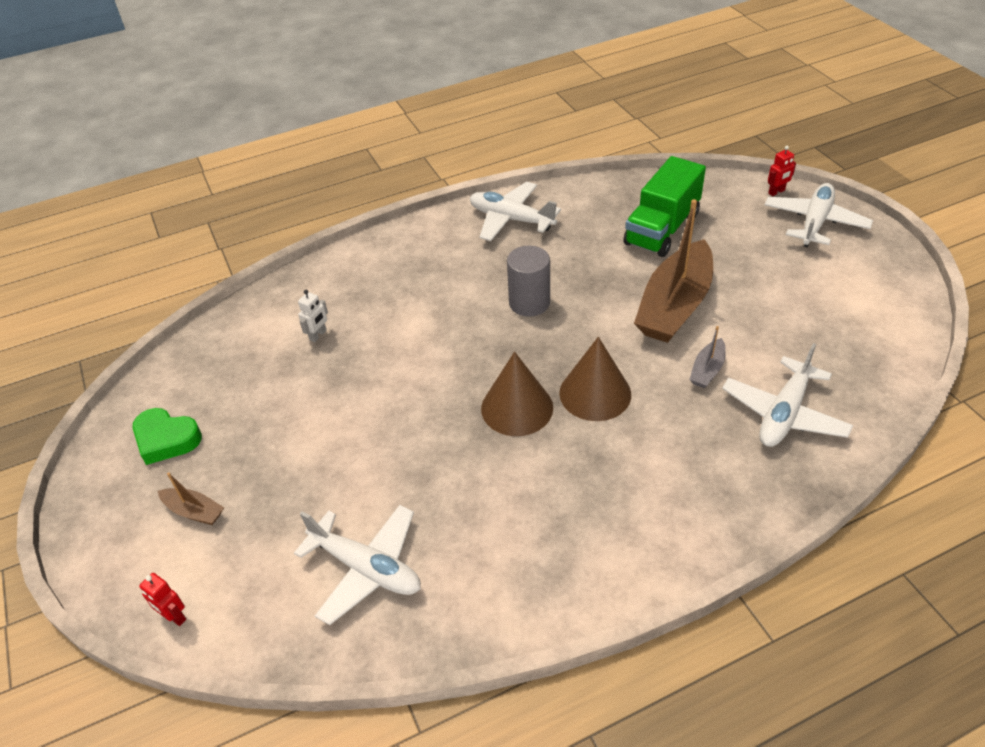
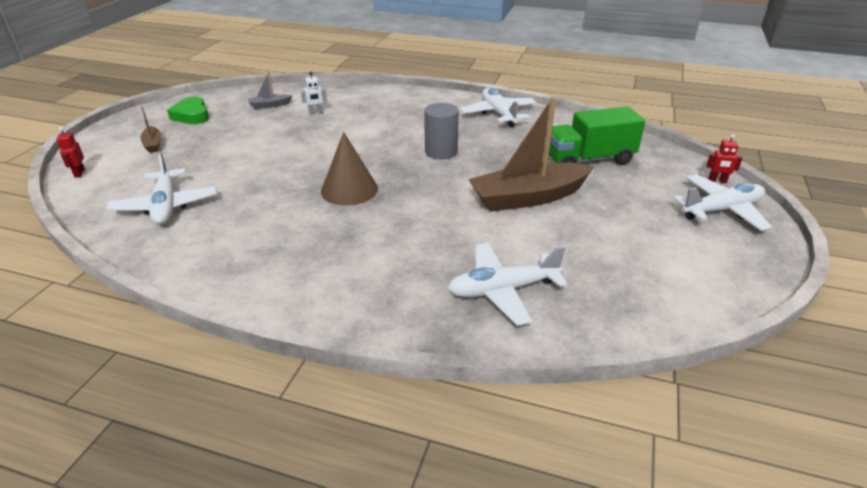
camera: 40 degrees right, 10 degrees down
brown cone [559,337,631,421] -> none
grey boat [689,326,726,388] -> grey boat moved to [248,71,293,109]

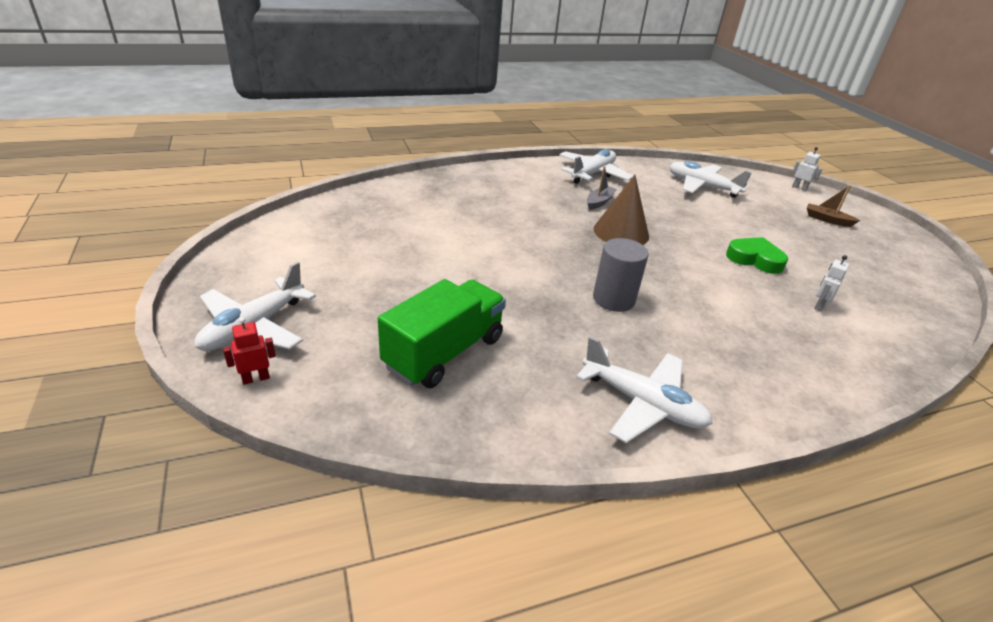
camera: 140 degrees right, 0 degrees up
red robot [56,127,85,178] -> white robot [792,147,822,191]
green heart [167,97,209,124] -> green heart moved to [726,237,788,274]
grey boat [248,71,293,109] -> grey boat moved to [587,166,617,210]
white plane [448,243,567,326] -> white plane moved to [559,149,633,184]
brown boat [468,97,594,212] -> none

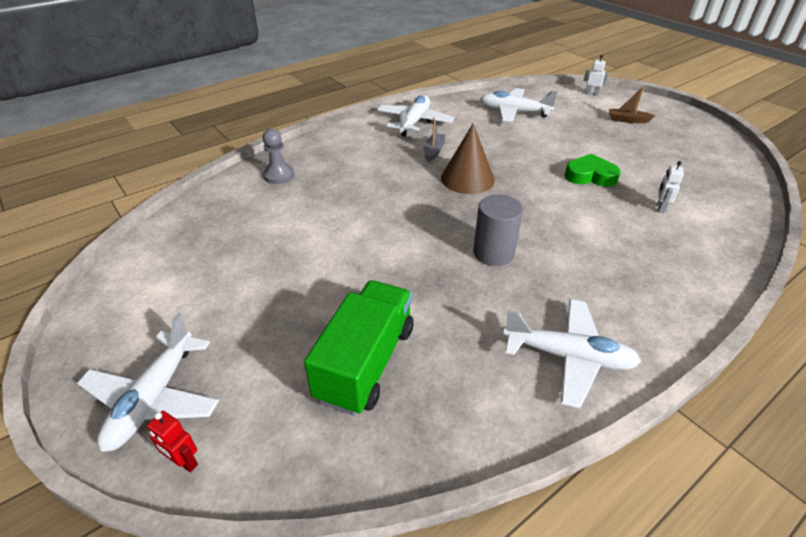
camera: 15 degrees left, 5 degrees up
red robot [223,317,276,385] -> red robot turned 105 degrees counterclockwise [147,411,198,472]
none -> grey pawn [262,129,294,184]

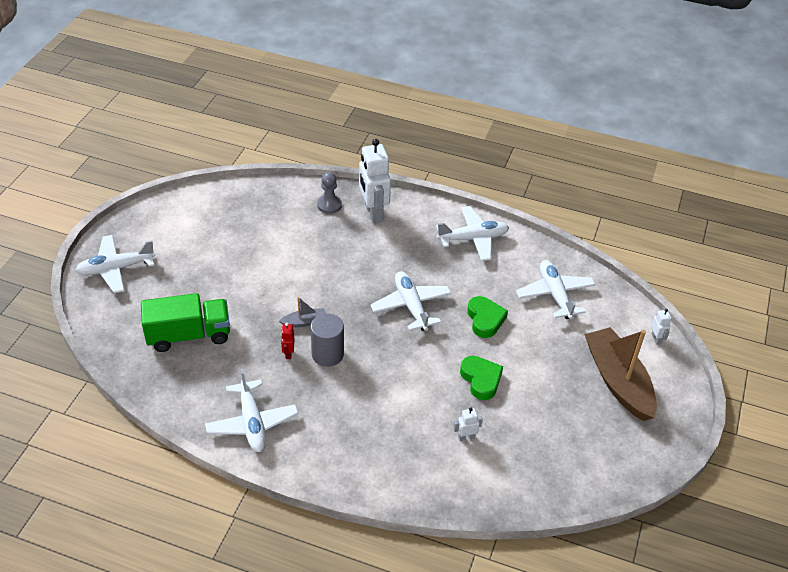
camera: 55 degrees right, 5 degrees up
red robot [147,411,198,472] -> red robot moved to [281,323,294,359]
grey boat [424,117,446,162] -> grey boat moved to [279,297,326,327]
brown cone [441,124,495,194] -> white plane [370,271,451,331]
brown boat [609,87,655,123] -> brown boat [584,327,657,421], size x2.31
none -> white robot [359,139,391,223]
none -> green heart [467,296,508,338]

